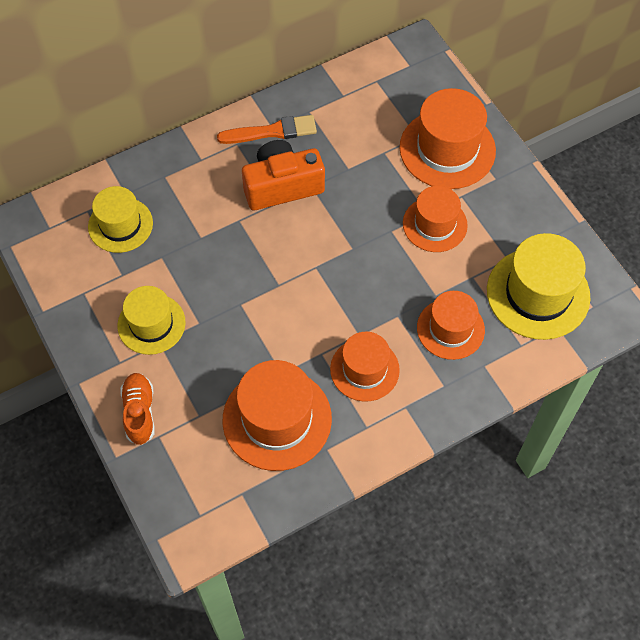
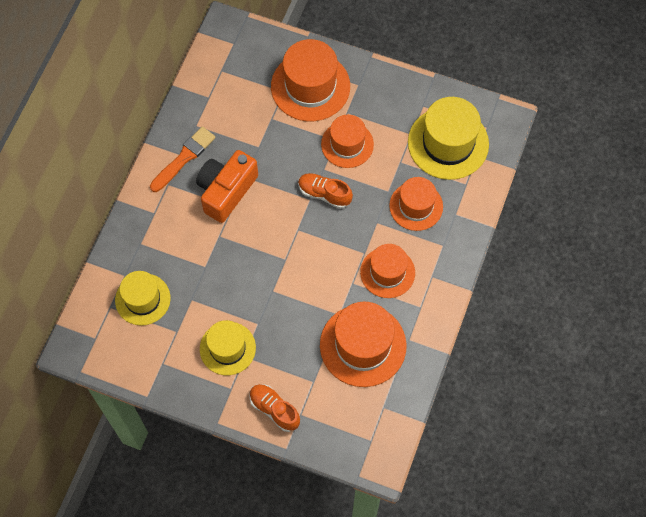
camera: 40 degrees left, 5 degrees up
none -> orange shoe [298,173,353,209]

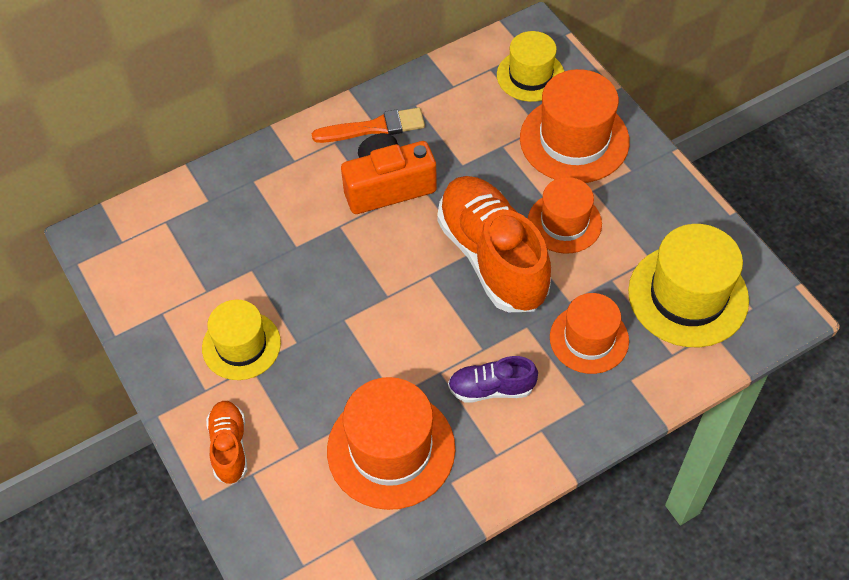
camera: 40 degrees right, 10 degrees down
yellow hat [115,271,171,326] -> yellow hat moved to [497,31,564,102]
orange shoe [298,173,353,209] -> orange shoe [437,176,551,312], size x2.04
orange hat [360,244,415,298] -> purple shoe [448,356,538,403]

